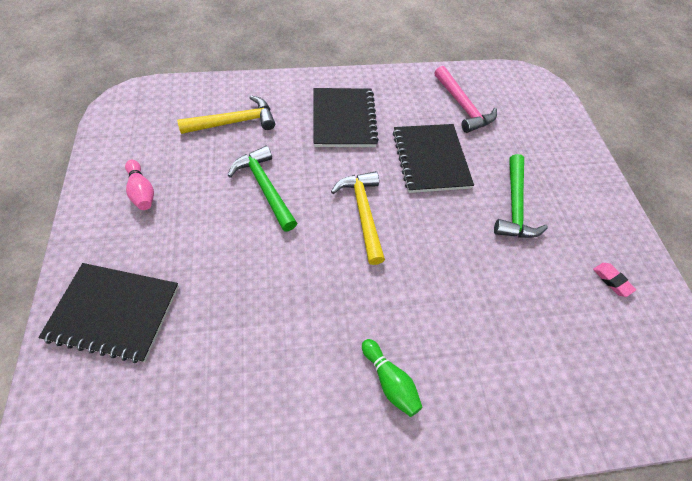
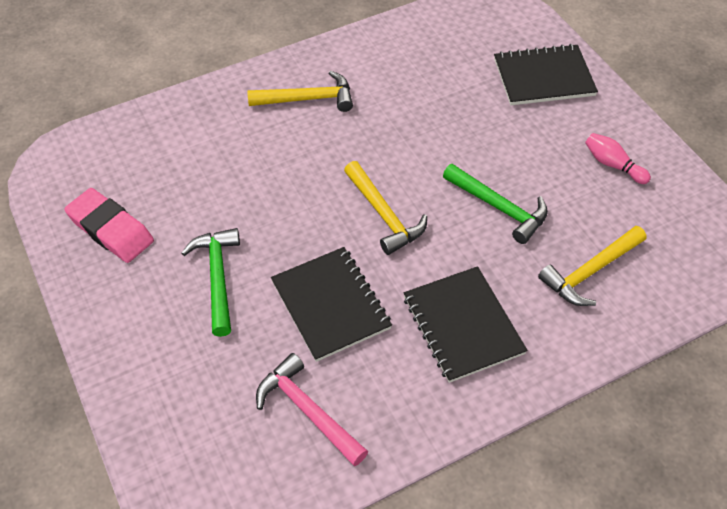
camera: 165 degrees right, 5 degrees down
green bowling pin [362,339,423,417] -> yellow hammer [248,71,353,112]
pink eraser [593,263,636,297] -> pink eraser [64,188,154,263], size x2.20

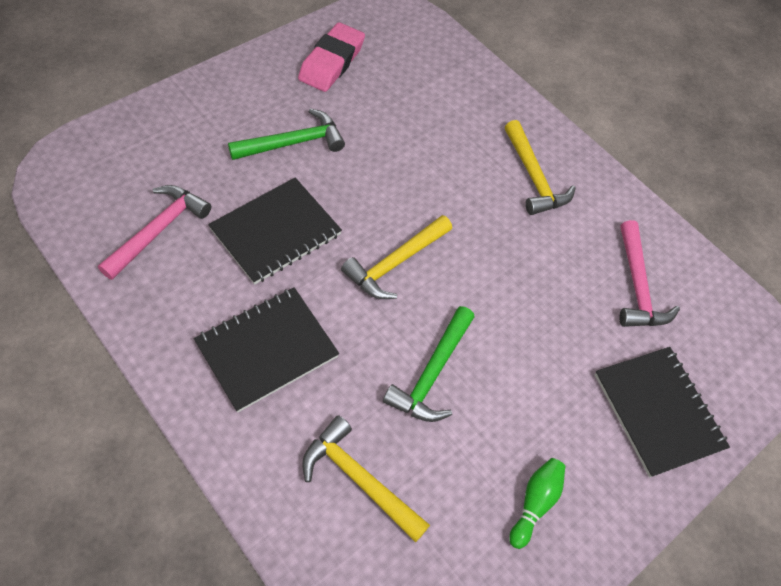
camera: 70 degrees right, 5 degrees up
pink bowling pin [585,133,651,184] -> green bowling pin [509,458,565,549]
none -> pink hammer [619,220,680,327]

